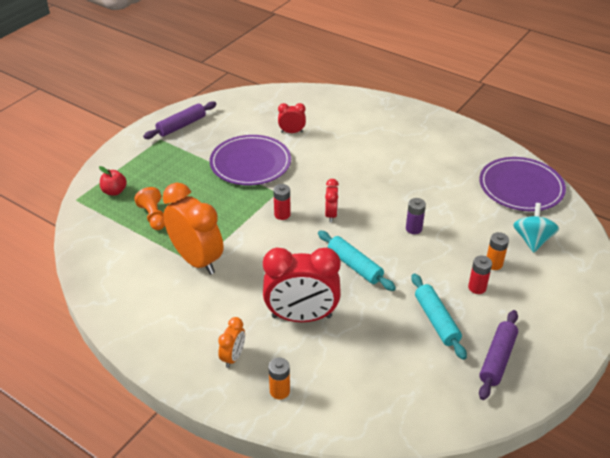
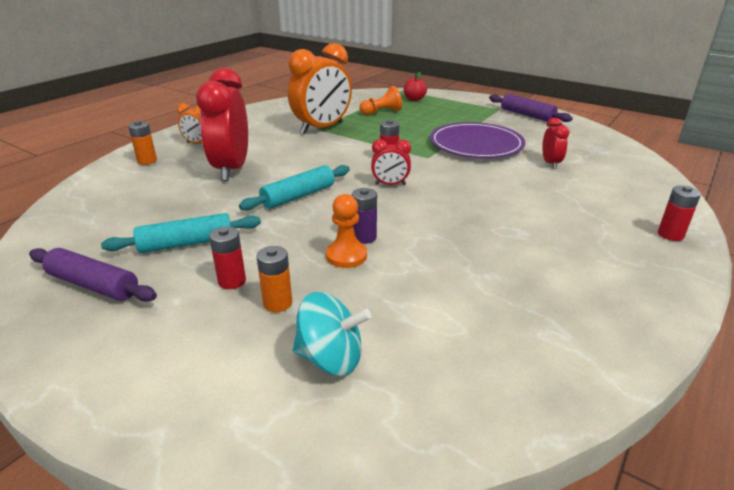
camera: 90 degrees right, 10 degrees down
purple plate [479,157,566,211] -> none
none -> orange pawn [326,194,367,268]
none -> red battery [658,186,701,241]

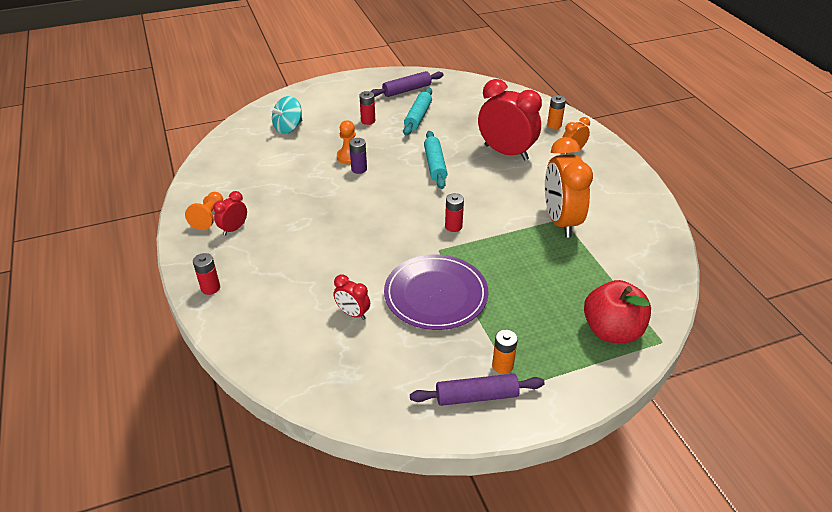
camera: 125 degrees right, 10 degrees up
orange battery [256,246,292,312] -> orange battery moved to [492,329,518,374]
orange pawn [359,86,402,115] -> orange pawn moved to [185,192,223,230]
red clock [371,139,411,185] -> red clock moved to [213,191,247,236]
red apple [404,72,427,101] -> red apple [584,280,651,343], size x1.87

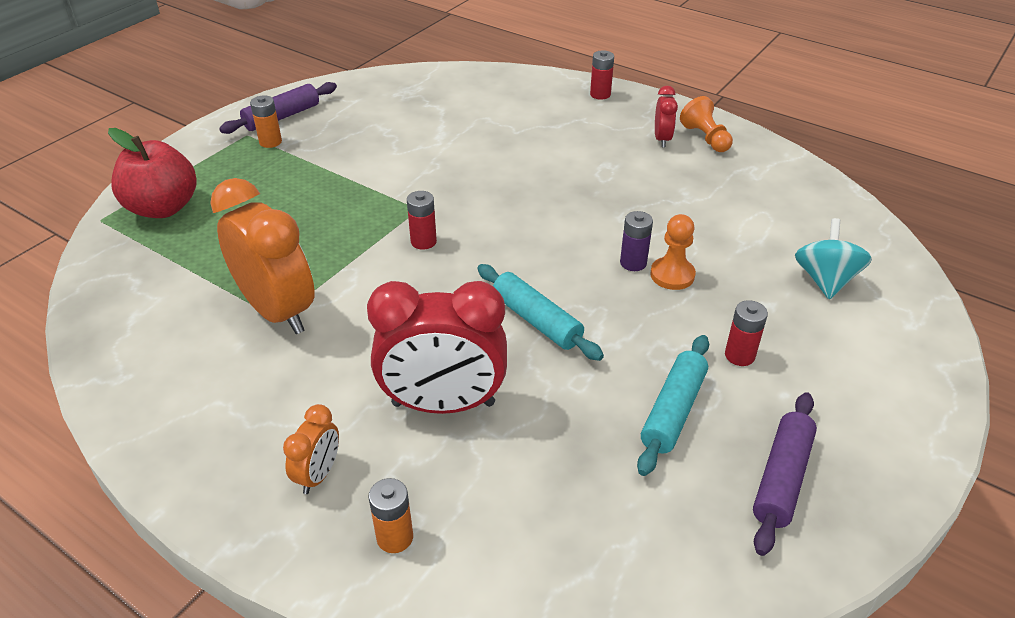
camera: 145 degrees right, 0 degrees up
red clock [333,274,370,320] -> none
purple plate [384,254,489,330] -> none
turquoise rolling pin [403,88,432,135] -> turquoise rolling pin turned 45 degrees clockwise [637,335,709,476]

